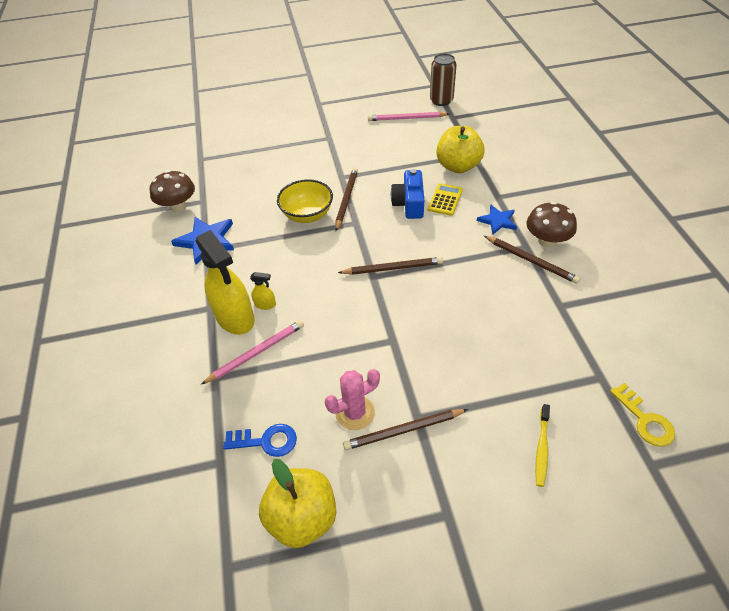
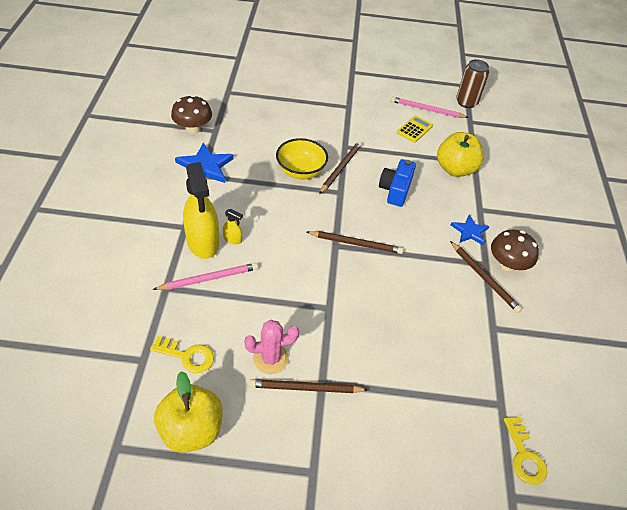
camera: 10 degrees right, 0 degrees up
blue key [223,424,297,457] -> yellow key [150,336,214,373]
yellow calculator [428,183,463,216] -> yellow calculator moved to [397,115,433,143]
yellow toothbrush [535,404,550,487] -> none

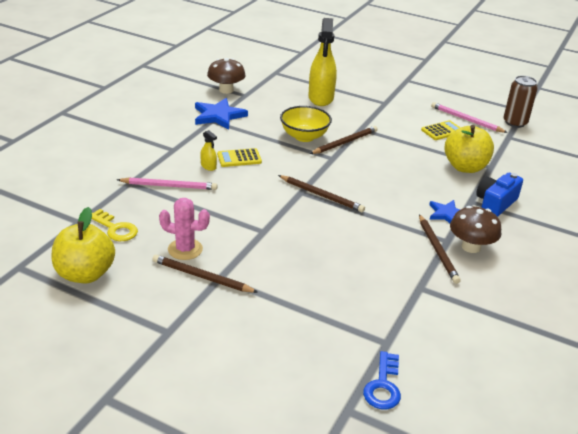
camera: 25 degrees right, 15 degrees down
yellow spray bottle [183,162,219,259] -> yellow spray bottle moved to [309,18,337,106]
blue camera [379,159,416,207] -> blue camera moved to [476,173,523,217]
yellow key [504,416,547,485] -> blue key [363,351,401,409]
none -> yellow calculator [217,148,262,167]

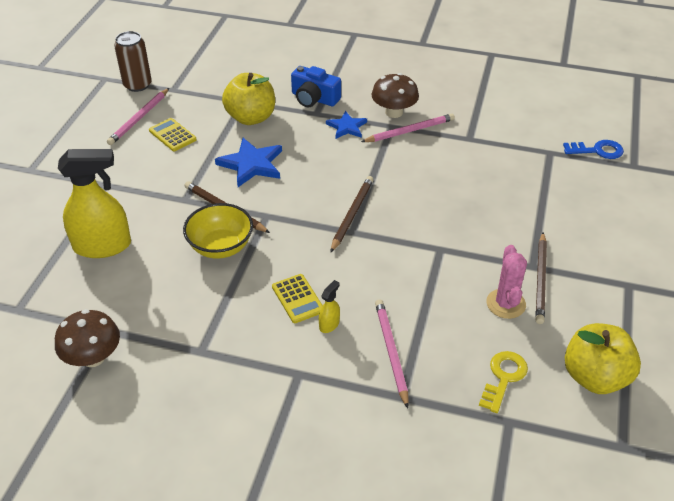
camera: 100 degrees left, 10 degrees up
blue star [195,98,248,130] -> blue star moved to [215,138,282,187]
brown pencil [419,214,461,284] -> pink pencil [361,114,455,142]

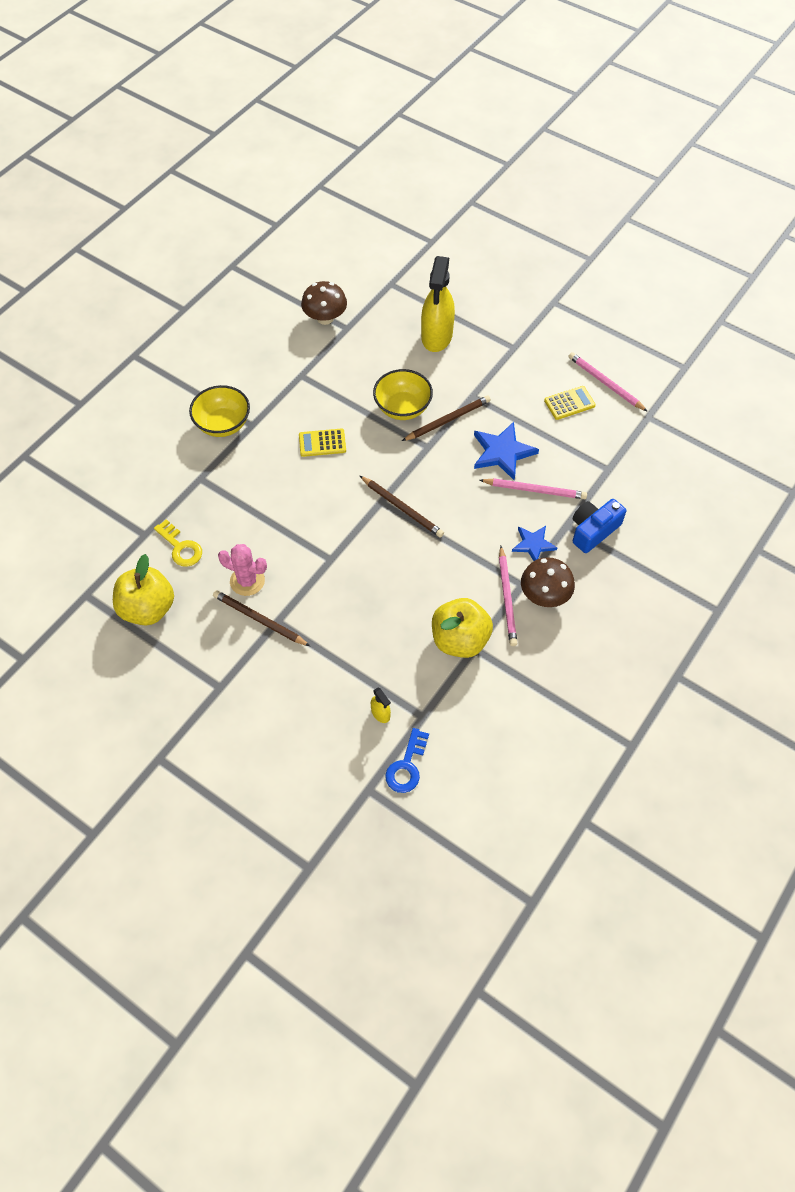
camera: 110 degrees right, 15 degrees up
brown can [114,31,152,92] -> none
yellow apple [222,73,275,125] -> yellow apple moved to [432,598,493,658]
yellow spray bottle [319,280,340,333] -> yellow spray bottle moved to [371,687,391,723]
pink pencil [375,299,409,409] -> pink pencil moved to [480,478,587,499]
none -> yellow bowl [189,385,250,437]

